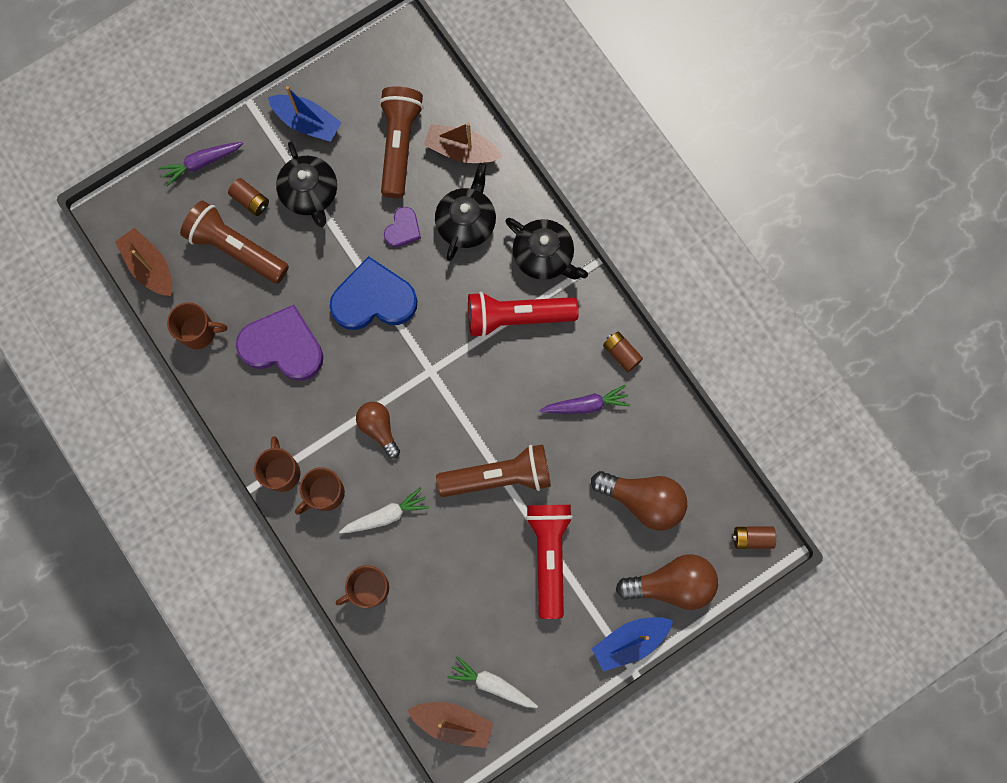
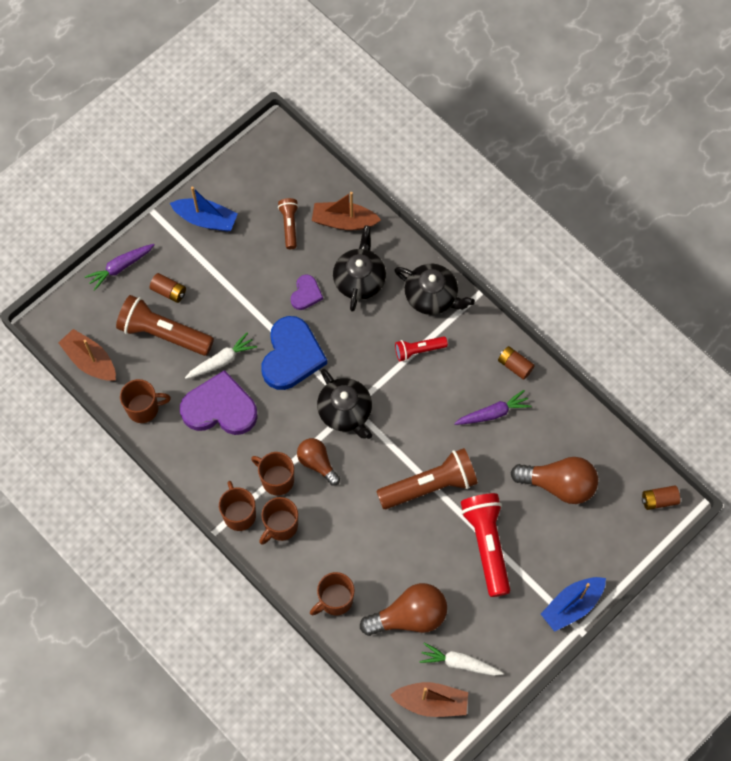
camera: 10 degrees left, 10 degrees down
black teapot [276,142,337,227] -> black teapot moved to [317,369,372,439]
blue heart [330,256,418,330] -> blue heart turned 120 degrees clockwise [261,316,327,390]
white carrot [339,487,429,534] -> white carrot moved to [185,332,257,379]
brown flashlight [379,86,423,198] -> brown flashlight [278,198,299,249], size x0.54
red flashlight [468,292,579,338] -> red flashlight [395,336,448,361], size x0.54
brown light bulb [616,554,718,610] -> brown light bulb moved to [360,583,447,636]
none -> brown mug [251,452,294,496]

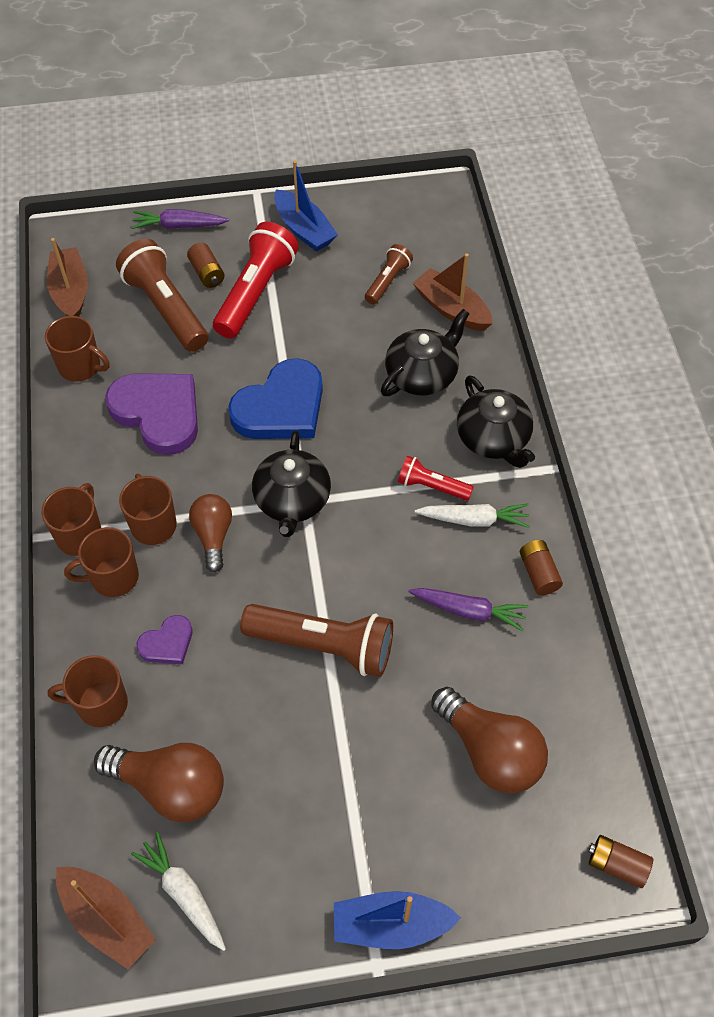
camera: 35 degrees right, 10 degrees down
white carrot [185,332,257,379] -> white carrot moved to [415,504,530,528]
purple heart [291,275,323,310] -> purple heart moved to [136,615,192,664]
red flashlight [461,493,510,597] -> red flashlight moved to [213,222,299,339]

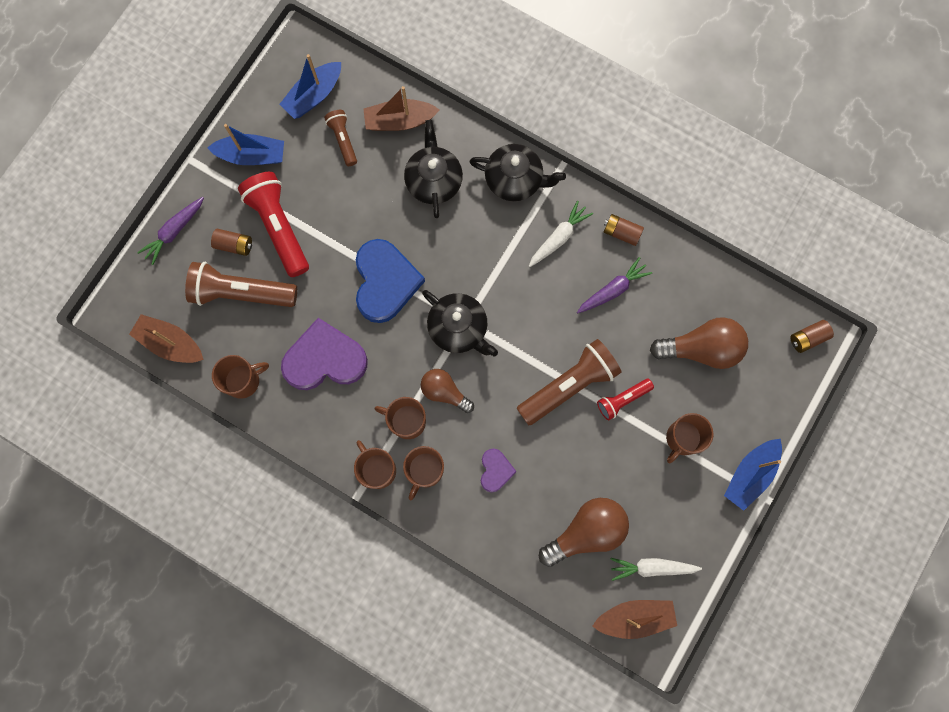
camera: 50 degrees left, 20 degrees up
brown mug [48,655,128,727] -> brown mug moved to [666,413,714,463]
red flashlight [398,455,474,501] -> red flashlight moved to [597,379,654,420]
none -> blue boat [279,54,341,119]

